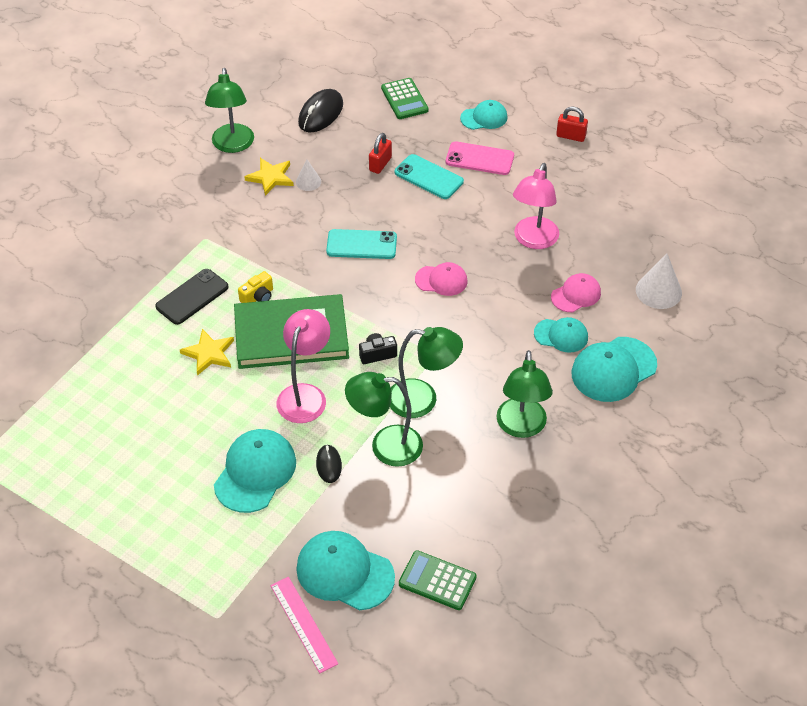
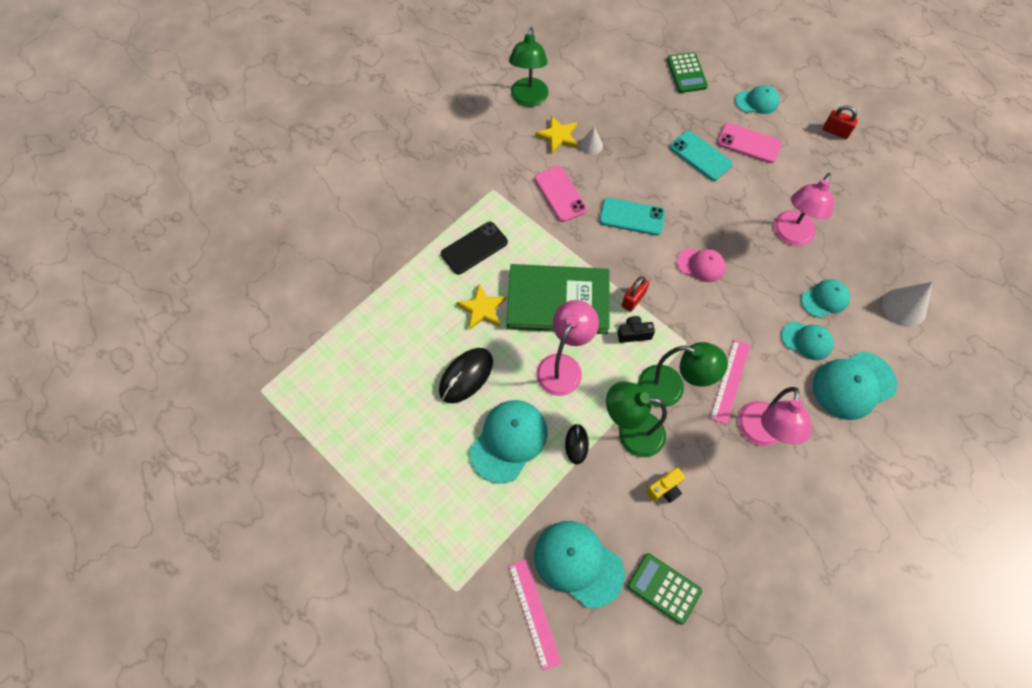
camera: 10 degrees right, 15 degrees up
yellow camera [238,271,273,303] -> yellow camera moved to [646,468,685,503]
black mouse [298,89,343,132] -> black mouse moved to [439,348,493,403]
red padlock [369,133,392,174] -> red padlock moved to [622,276,649,312]
green lamp [497,350,553,438] -> pink lamp [738,387,811,446]
pink cap [551,273,601,312] -> turquoise cap [801,279,850,318]
none -> pink phone [534,166,587,222]
none -> pink ruler [710,340,750,425]

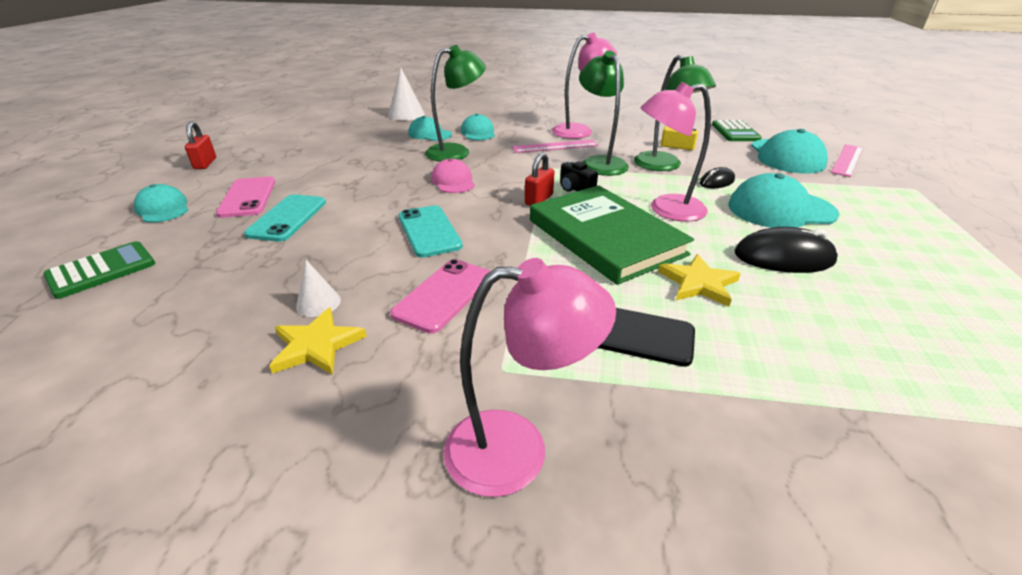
camera: 125 degrees left, 30 degrees down
green lamp [509,27,548,107] -> green lamp moved to [425,45,486,162]
red padlock [622,276,649,312] -> red padlock turned 60 degrees counterclockwise [525,153,554,205]
pink lamp [774,173,834,246] -> pink lamp moved to [443,258,616,497]
turquoise cap [813,351,897,420] -> none

